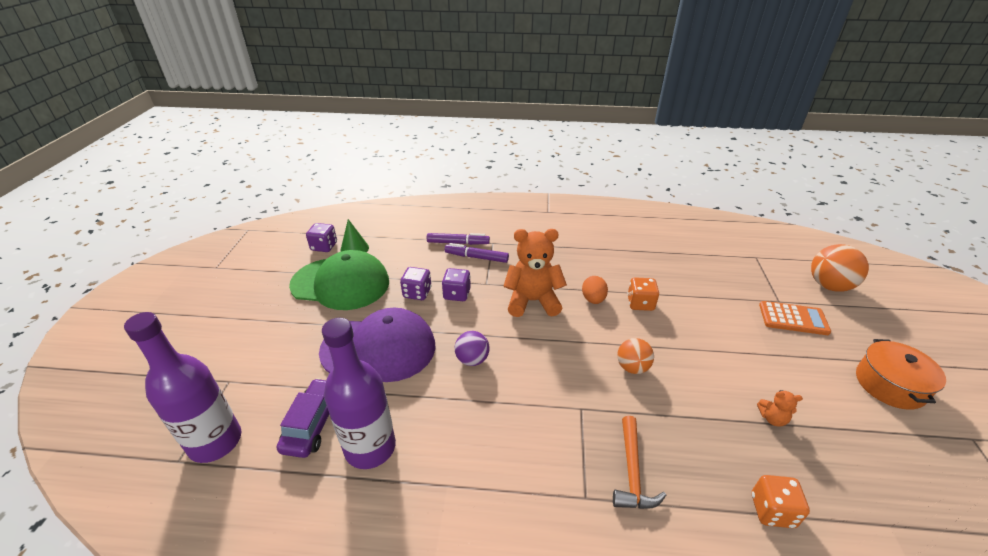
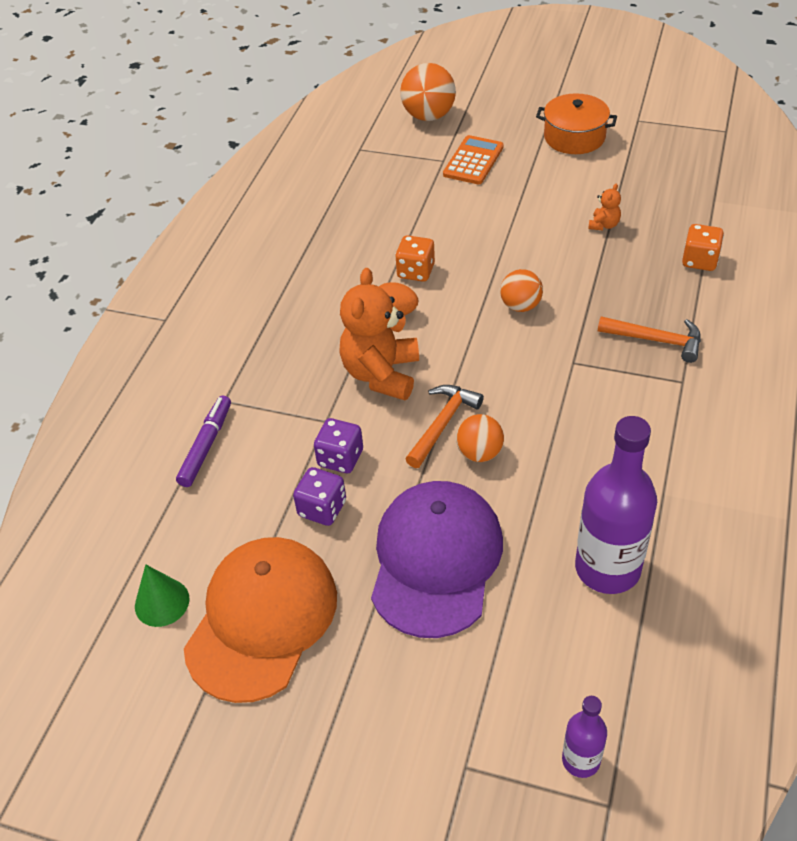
camera: 75 degrees left, 10 degrees up
purple bottle [124,312,241,463] -> purple bottle [562,696,607,778], size x0.51
purple car [277,378,329,458] -> none
green cap [289,250,389,310] -> orange cap [184,537,337,703]
purple dice [306,223,337,252] -> none
purple marker [445,243,509,263] -> none
purple ball [455,331,490,366] -> orange ball [456,414,504,462]
none -> orange hammer [406,385,484,468]

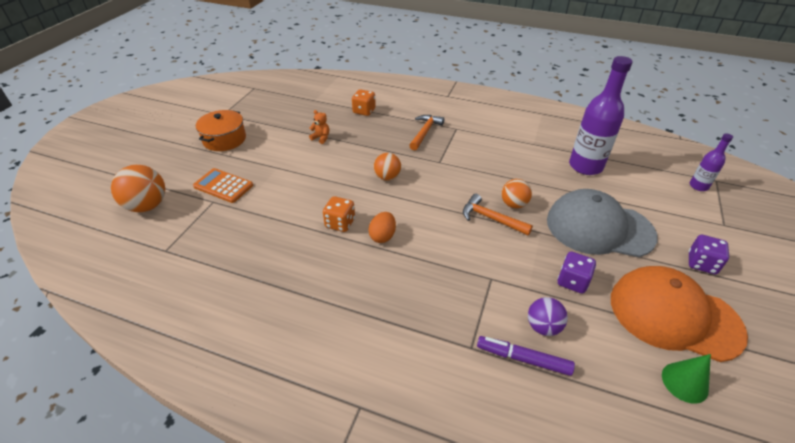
camera: 90 degrees left, 5 degrees down
purple dice [314,418,363,473] -> purple dice moved to [689,235,729,274]
orange teddy bear [339,268,419,400] -> none
purple cap [371,481,503,638] -> grey cap [547,189,658,257]
none -> purple ball [528,297,568,336]

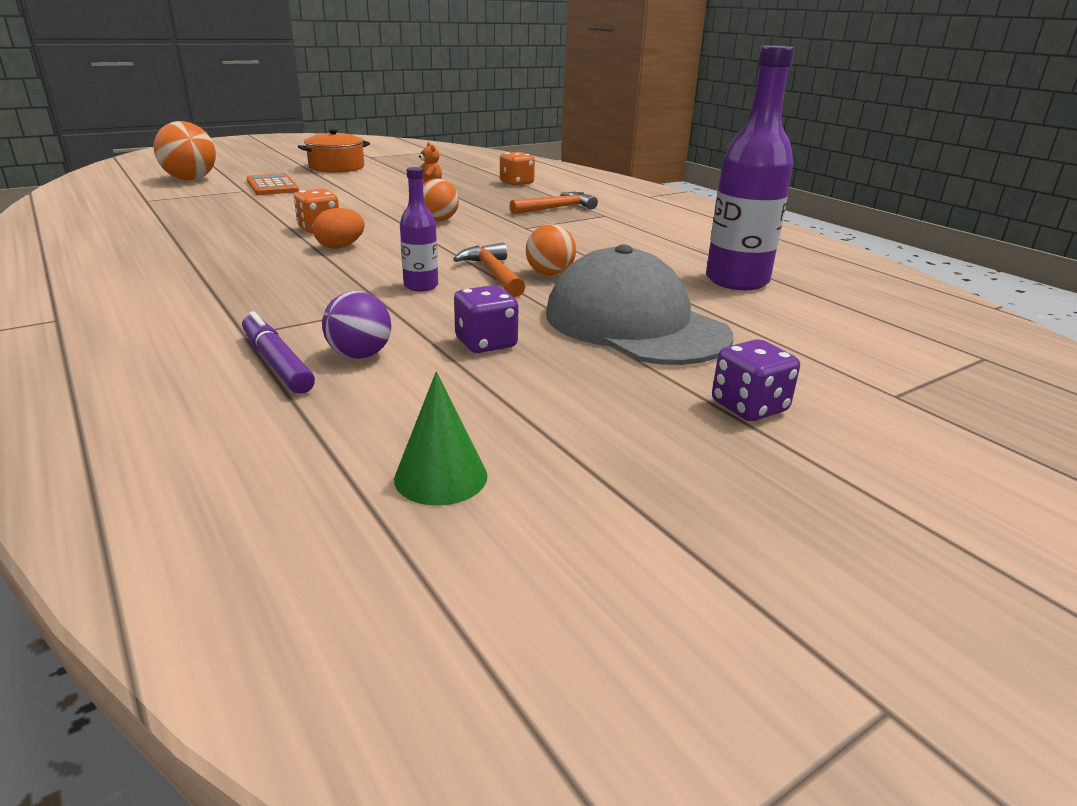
camera: 35 degrees right, 15 degrees down
orange cap [611,266,748,362] -> none
purple bottle [690,133,733,191] -> purple bottle moved to [400,167,438,291]

